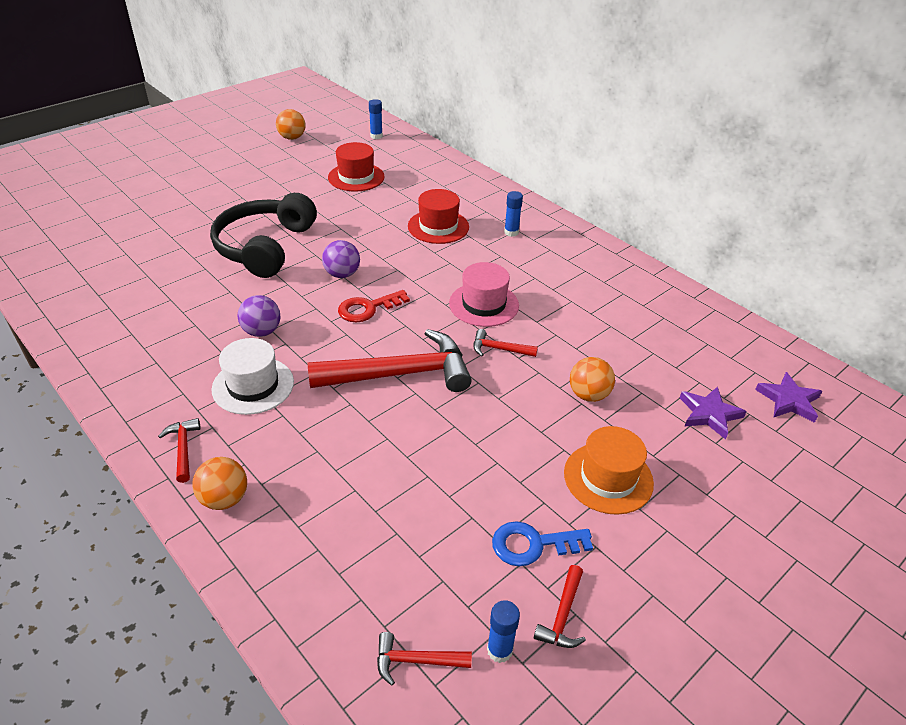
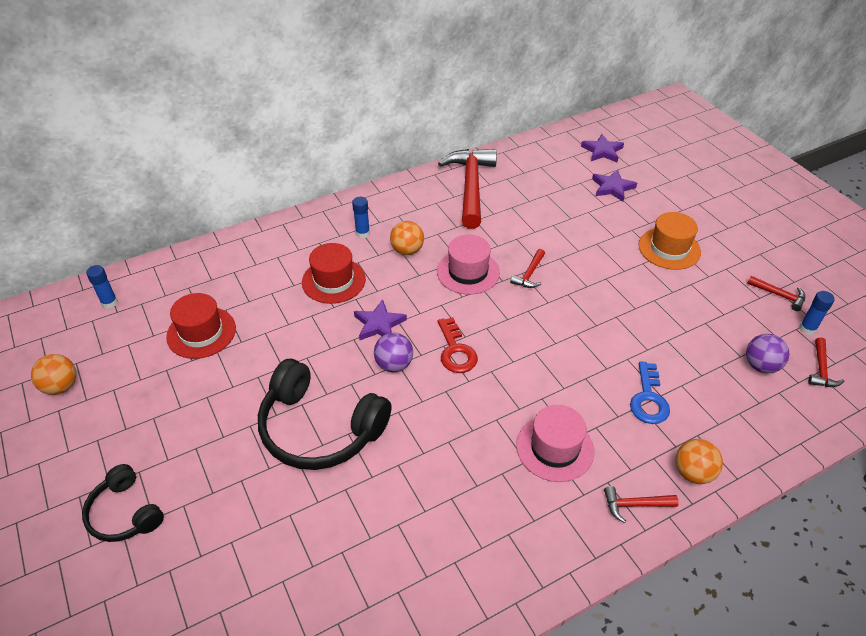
camera: 75 degrees left, 5 degrees up
white hat [211,338,294,415] -> pink hat [516,405,594,482]
purple ball [238,295,281,337] -> purple ball moved to [746,334,790,373]
red hammer [307,329,472,392] -> red hammer moved to [438,149,497,229]
blue key [492,521,593,567] -> blue key moved to [630,362,670,424]
orange ball [570,357,615,402] -> orange ball moved to [390,221,424,255]
none -> black headphones [82,464,164,542]
none -> purple star [354,299,407,340]

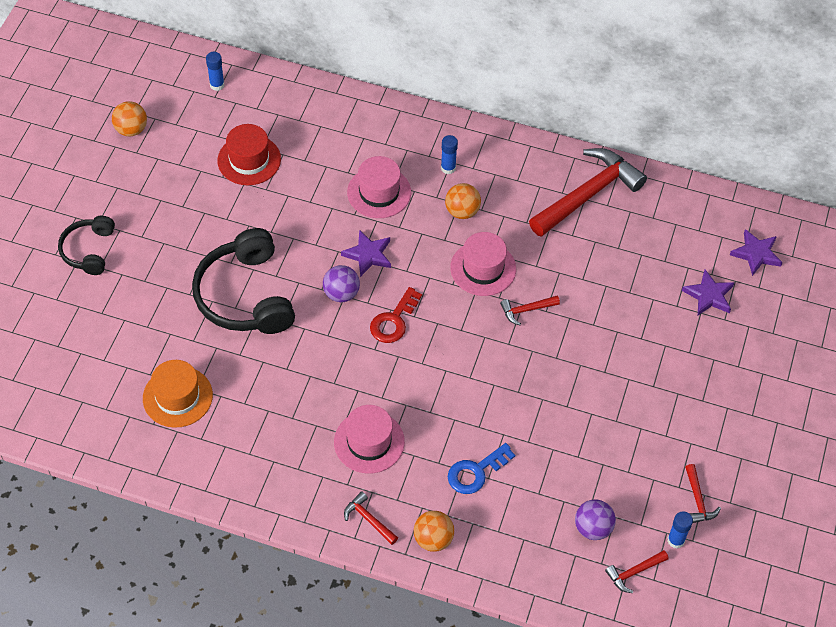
camera: 45 degrees right, 10 degrees up
red hat [302,243,366,304] -> pink hat [347,156,411,218]
orange hat [639,212,701,270] -> orange hat moved to [143,360,213,428]

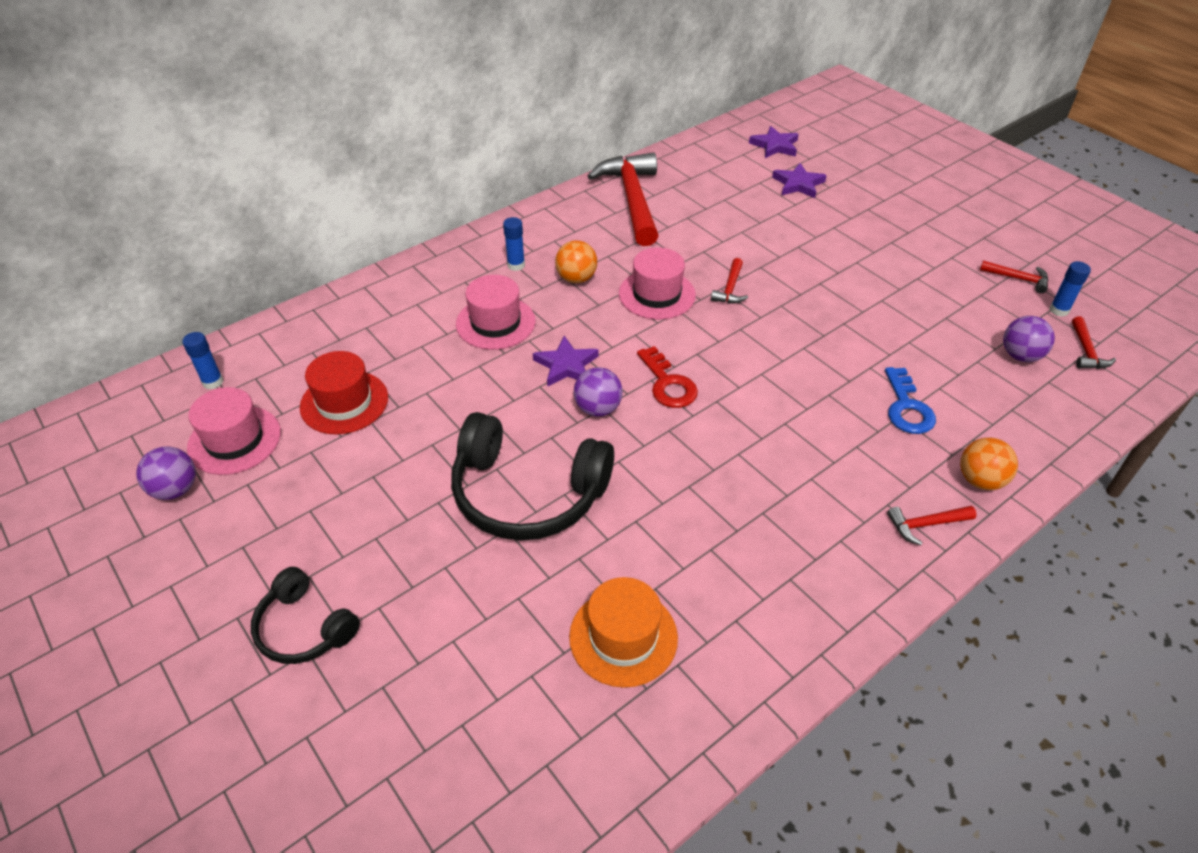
camera: 55 degrees left, 10 degrees down
orange ball [112,101,147,136] -> purple ball [136,447,196,500]
pink hat [334,405,405,474] -> pink hat moved to [187,387,281,475]

